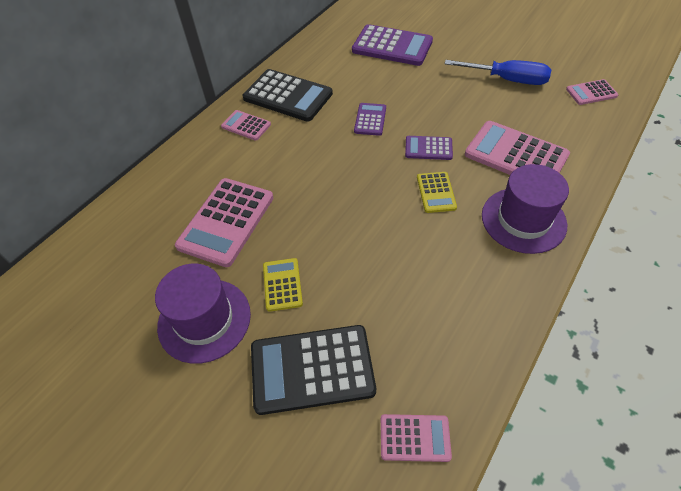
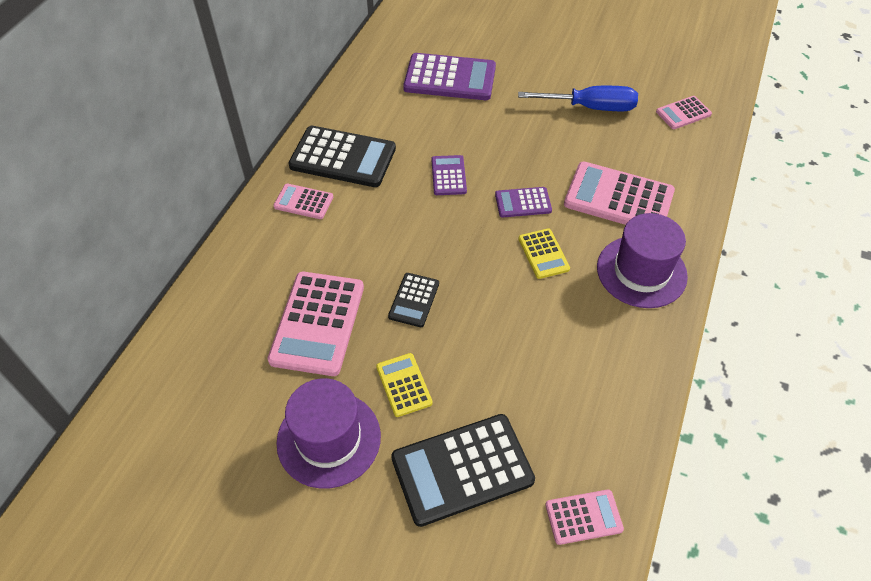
camera: 15 degrees left, 0 degrees up
none -> black calculator [388,273,439,327]

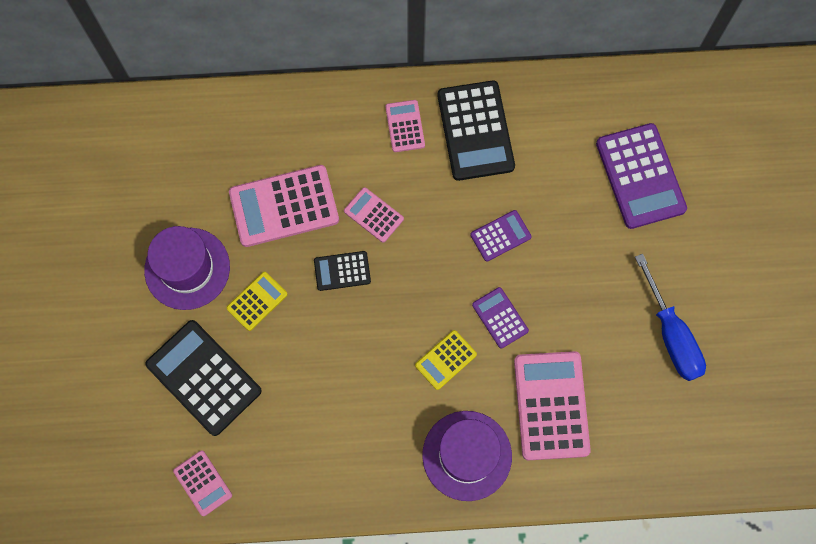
camera: 65 degrees right, 20 degrees up
pink calculator [656,96,712,129] -> pink calculator moved to [344,187,404,243]

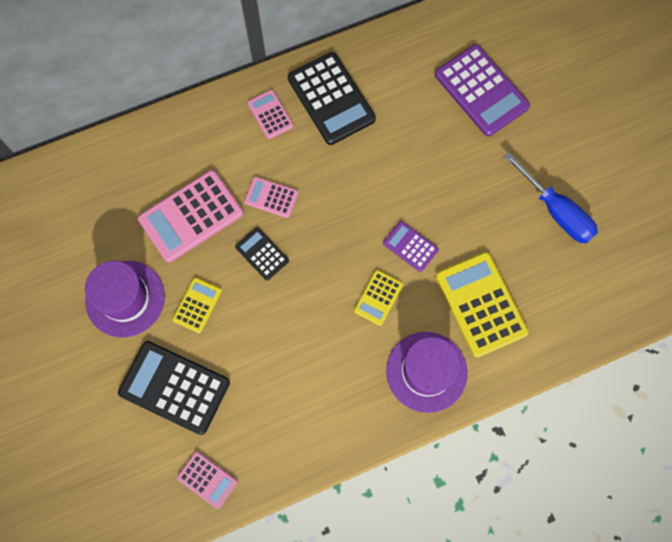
camera: 20 degrees left, 0 degrees up
black calculator [314,251,371,291] -> black calculator turned 75 degrees clockwise [235,227,289,280]
purple calculator [470,210,532,262] -> none
pink calculator [514,351,591,460] -> yellow calculator [436,252,529,358]

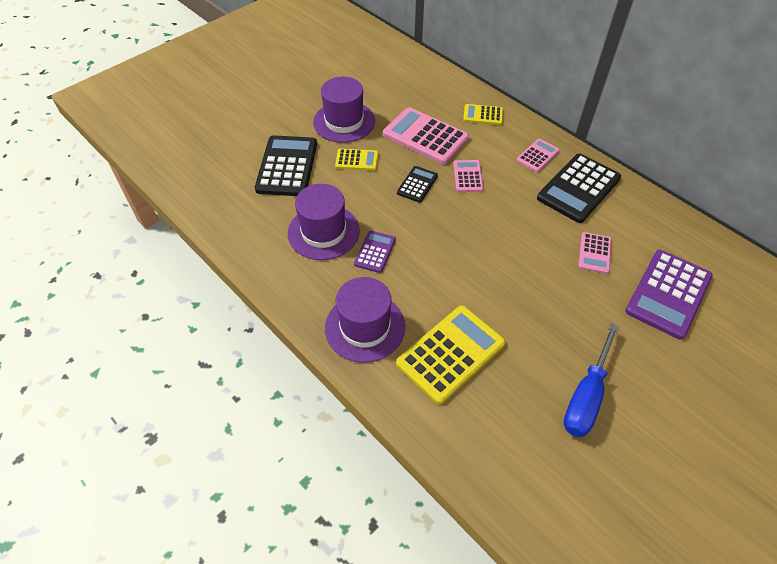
camera: 70 degrees right, 20 degrees down
pink calculator [177,451,237,509] -> pink calculator moved to [578,232,612,274]
yellow calculator [354,270,403,326] -> yellow calculator moved to [463,104,503,125]
purple calculator [383,221,439,272] -> purple calculator moved to [354,231,396,273]
none -> purple hat [288,184,360,260]

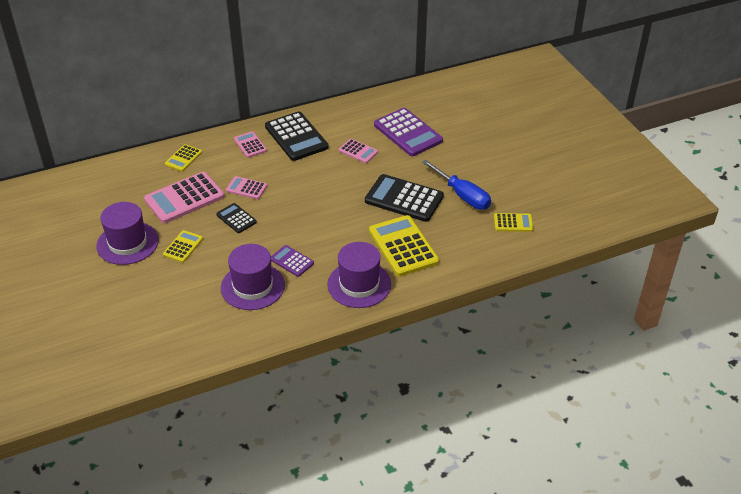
camera: 70 degrees left, 10 degrees down
black calculator [255,135,317,196] -> black calculator moved to [365,174,444,222]
none -> yellow calculator [494,213,533,232]

